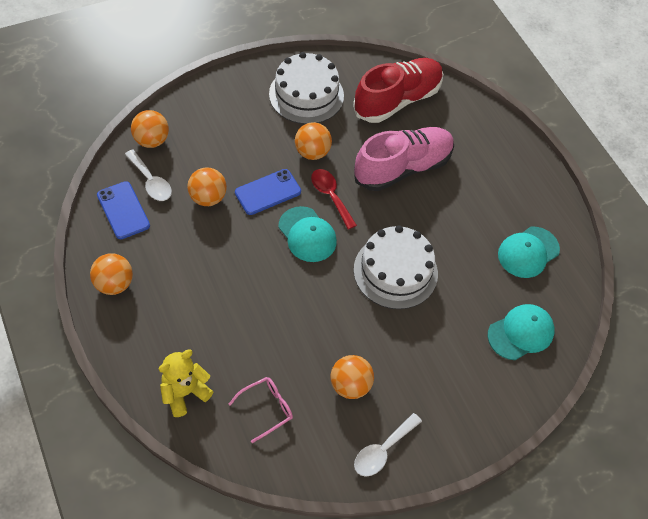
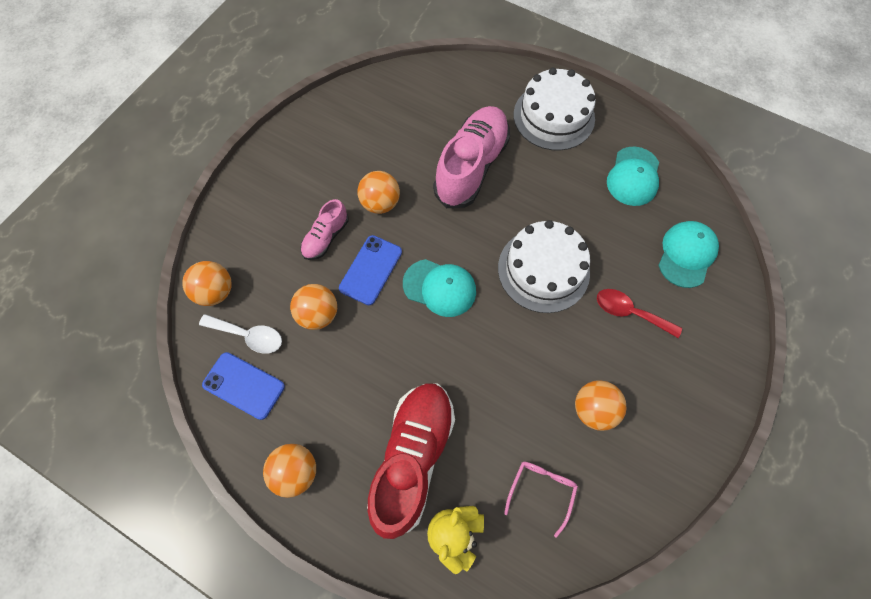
camera: 30 degrees left, 10 degrees up
white cake [269,52,344,124] -> white cake moved to [513,68,596,151]
red spoon [311,169,357,230] -> red spoon moved to [597,289,682,338]
red shoe [353,58,443,123] -> red shoe moved to [367,383,455,539]
white spoon [354,413,422,477] -> none
none -> pink shoe [301,199,349,260]

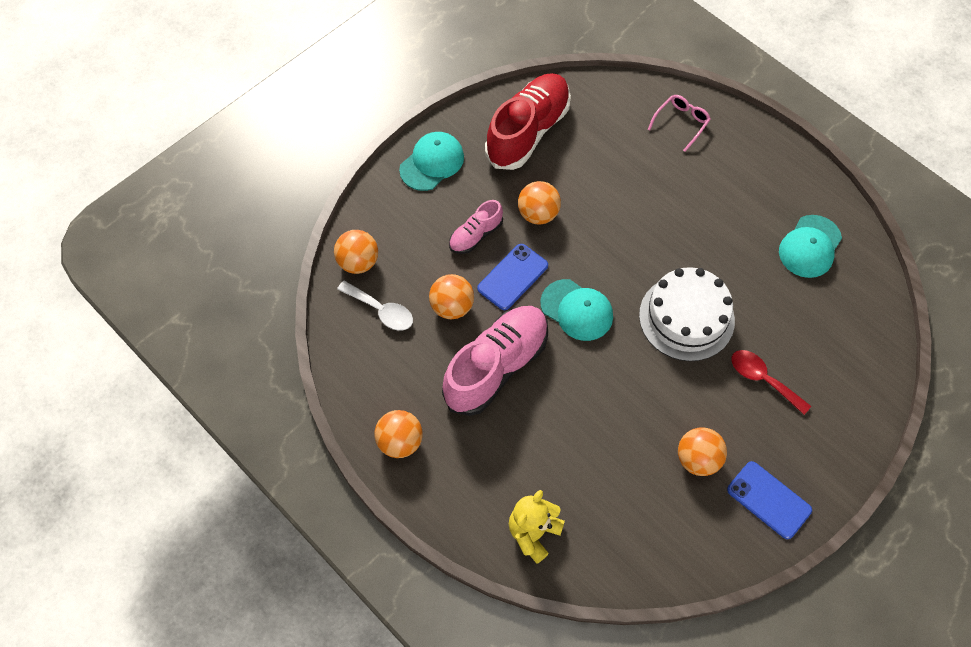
camera: 15 degrees right, 5 degrees down
blue phone [202,352,285,420] -> blue phone moved to [727,461,812,539]
red shoe [367,383,455,539] -> red shoe moved to [485,73,571,170]
pink shoe [433,106,510,208] -> pink shoe moved to [442,306,548,416]
pink glasses [504,462,578,538] -> pink glasses moved to [648,95,711,152]
white cake [513,68,596,151] -> none
turquoise cap [658,221,719,288] -> turquoise cap moved to [399,132,464,191]

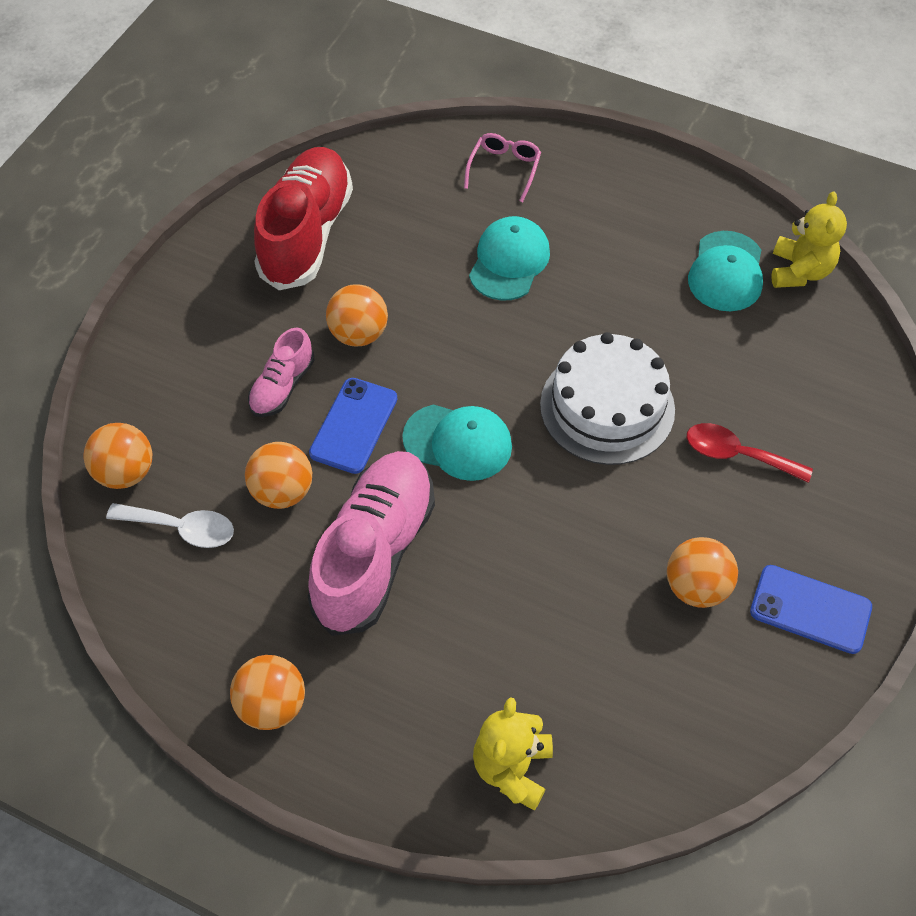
camera: 20 degrees left, 5 degrees down
turquoise cap [399,132,464,191] -> turquoise cap moved to [469,216,550,301]
none -> yellow teddy bear [771,192,847,288]

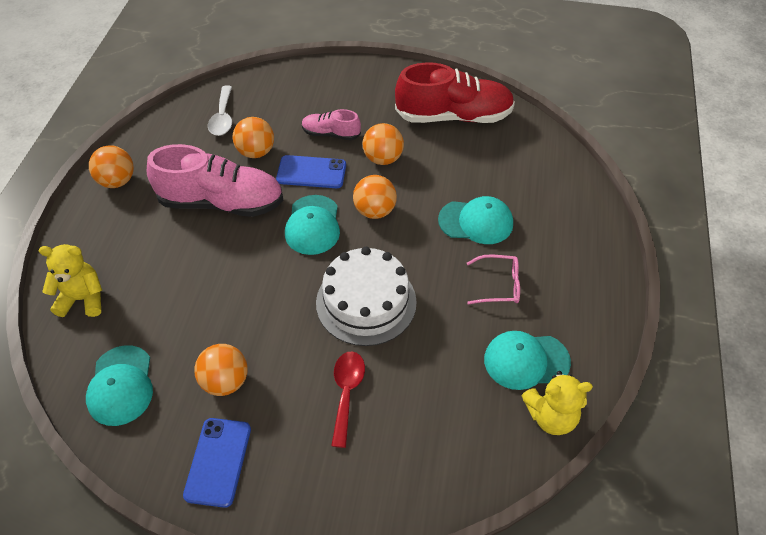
camera: 75 degrees right, 5 degrees down
orange ball [83,423,152,489] -> orange ball moved to [353,175,397,219]
pink glasses [464,133,541,202] -> pink glasses moved to [467,254,520,304]
none -> turquoise cap [86,345,153,426]

